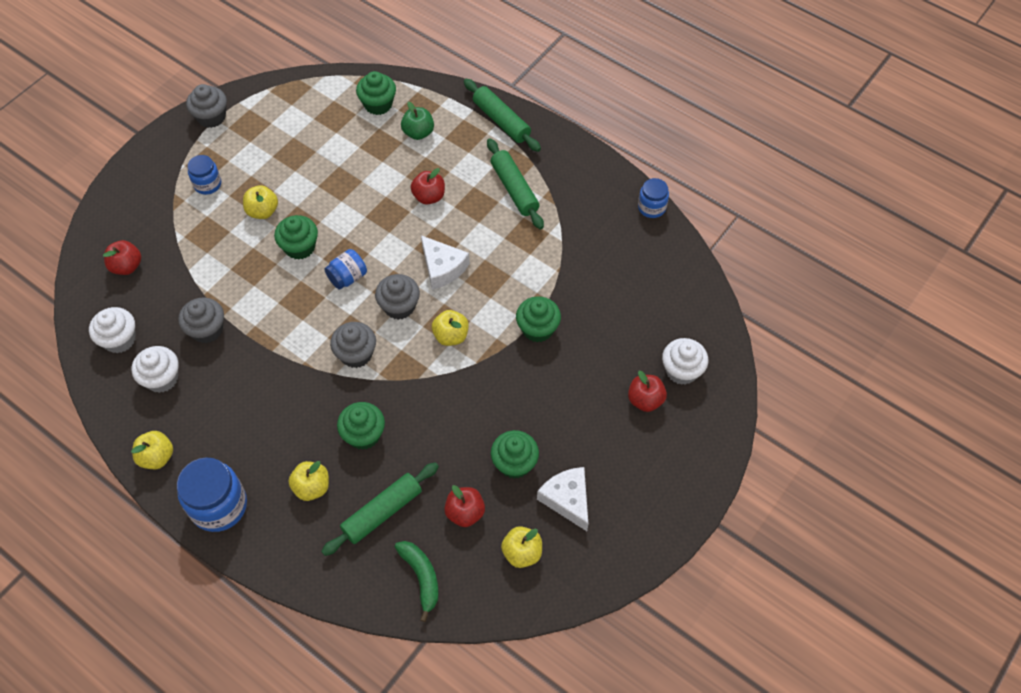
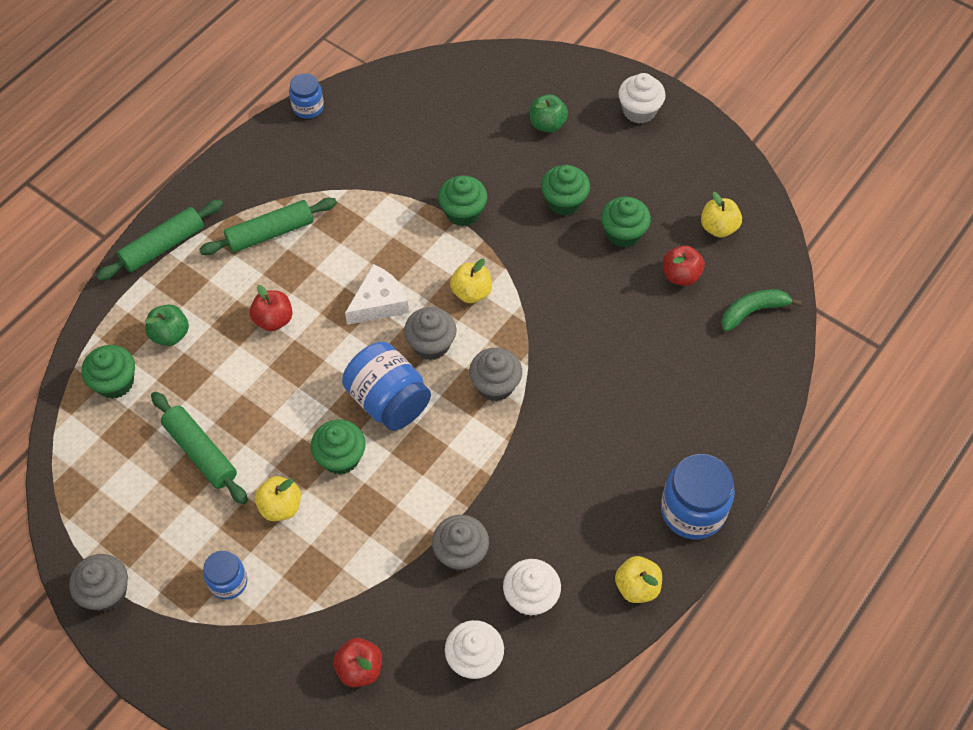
camera: 90 degrees left, 0 degrees up
yellow apple [289,461,329,501] -> none
green rolling pin [321,462,439,556] -> green rolling pin moved to [151,391,248,504]
blue jar [324,249,367,290] -> blue jar [342,342,431,431], size x1.74
green cupcake [337,402,385,450] -> green cupcake moved to [541,165,590,216]
white cheese [537,467,588,531] -> none
red apple [628,371,667,412] -> green apple [530,94,568,133]
white cupcake [662,338,709,385] -> white cupcake moved to [618,73,666,124]

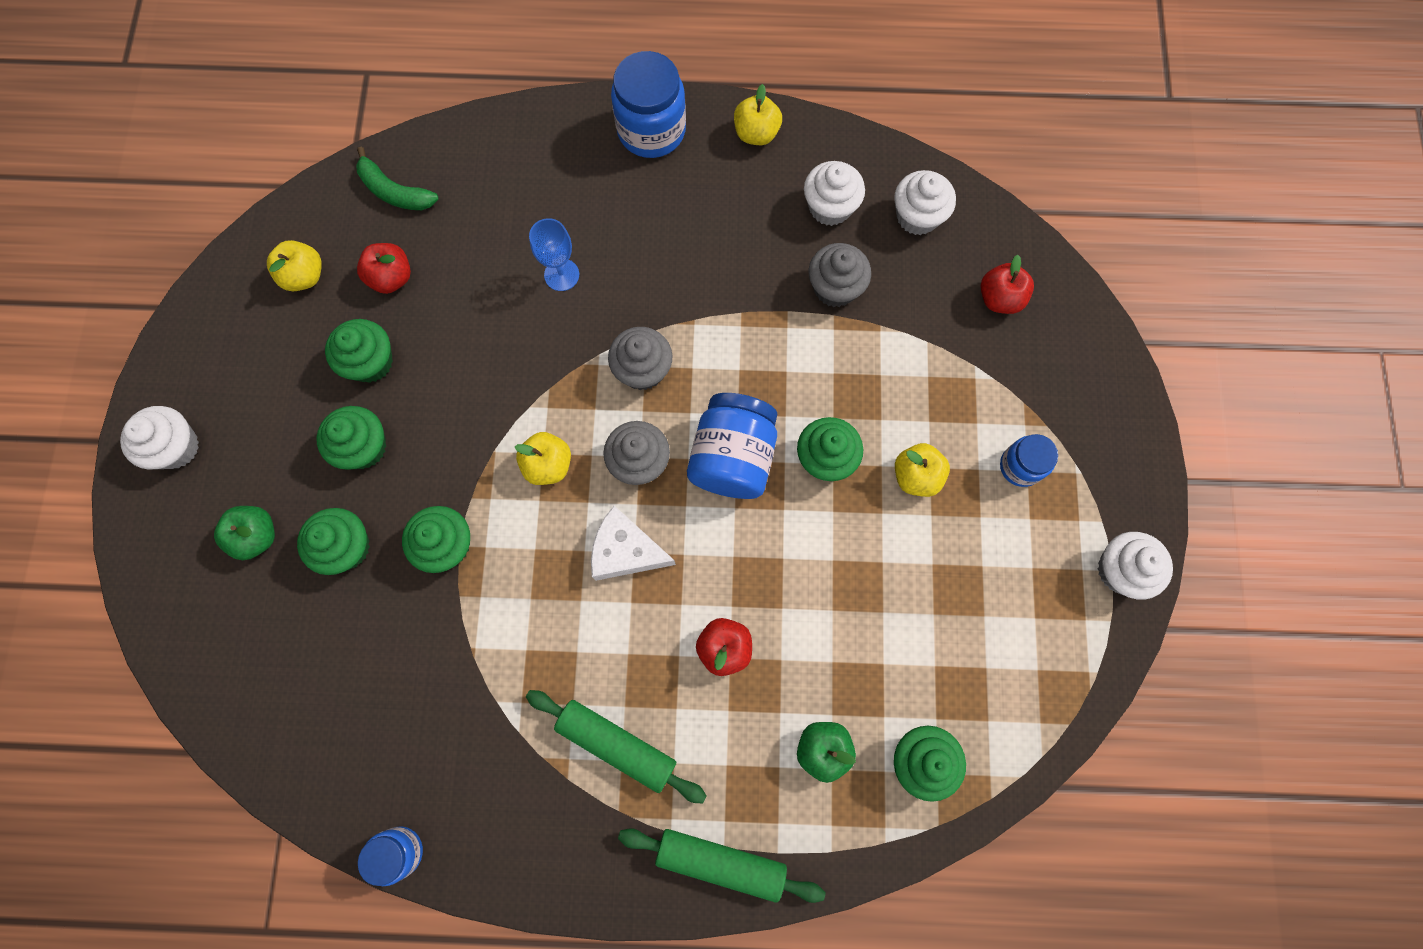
camera: 125 degrees left, 15 degrees up
grey cupcake [69,554,128,611] -> white cupcake [1098,532,1173,600]
green rolling pin [151,391,248,504] -> none
none -> green cupcake [297,508,370,575]
none -> blue goblet [529,218,579,291]

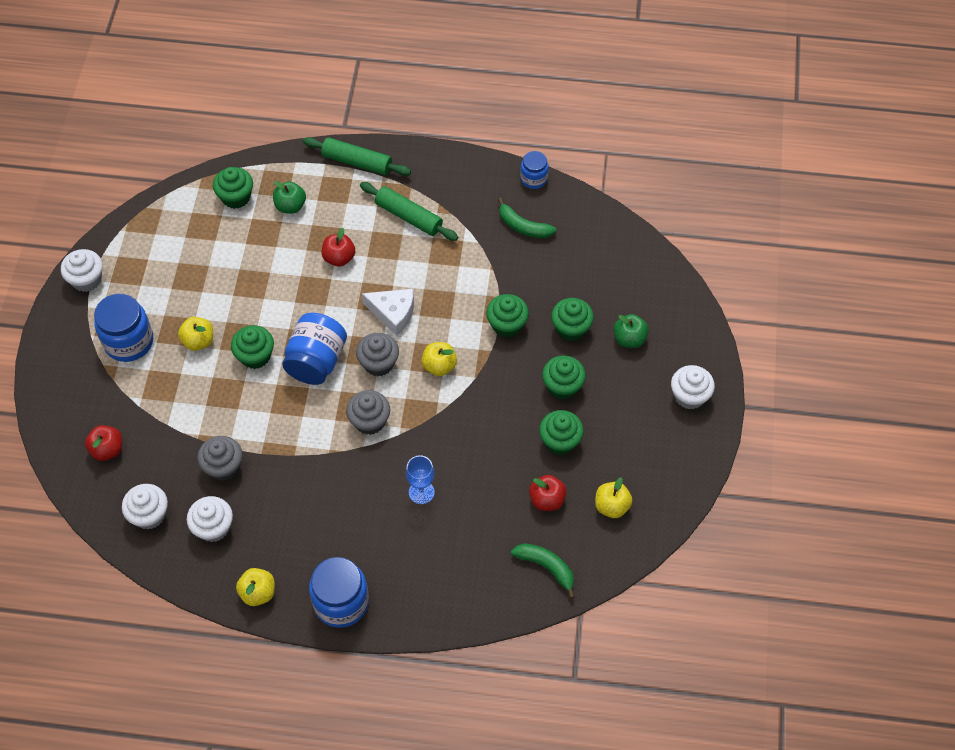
camera: 175 degrees left, 15 degrees down
blue jar [1000,434,1058,487] -> blue jar [94,294,153,362], size x1.74
none -> green banana [498,198,557,238]

